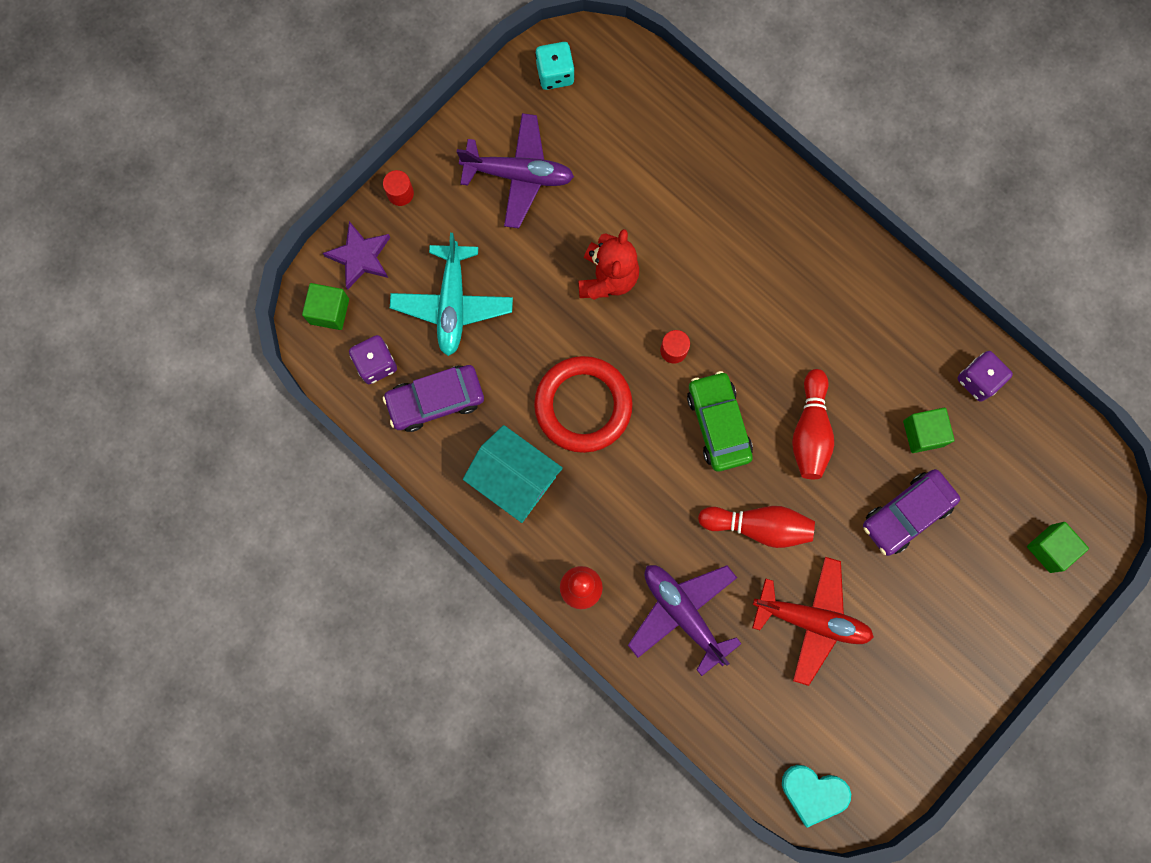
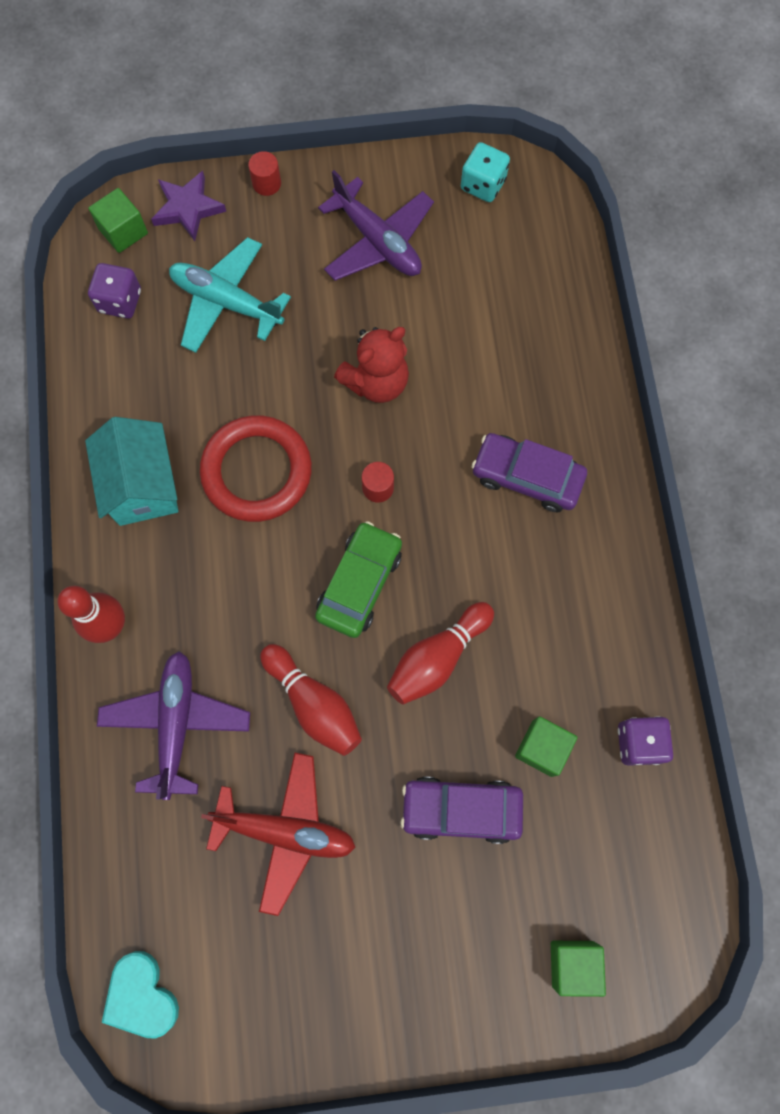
camera: 40 degrees right, 5 degrees down
purple car [383,365,484,432] -> purple car moved to [472,433,587,512]
turquoise plane [390,233,513,356] -> turquoise plane turned 75 degrees clockwise [169,237,291,353]
red plane [752,557,874,686] -> red plane turned 45 degrees counterclockwise [201,753,356,916]

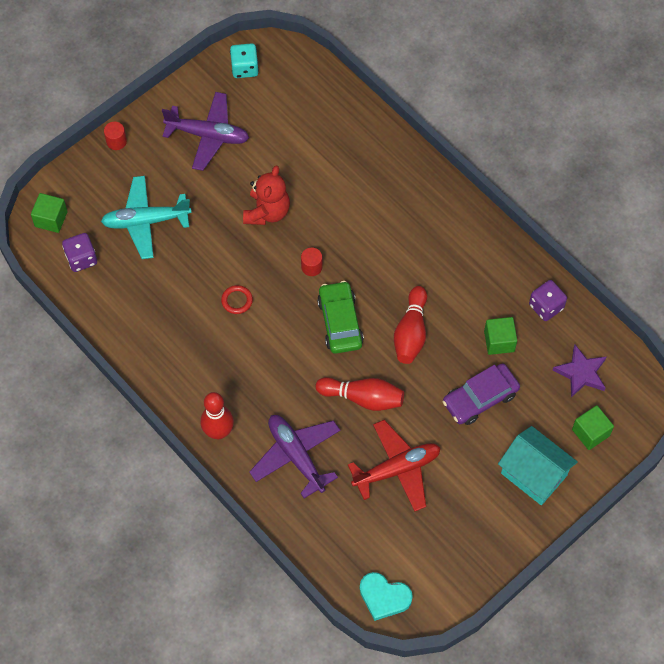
camera: 35 degrees left, 10 degrees down
turquoise house [85,417,178,526] -> turquoise house moved to [498,426,578,505]
purple star [151,171,226,241] -> purple star moved to [552,344,607,398]
red ring [200,415,312,522] -> red ring [221,285,253,314], size x0.42
purple car [472,433,587,512] -> none

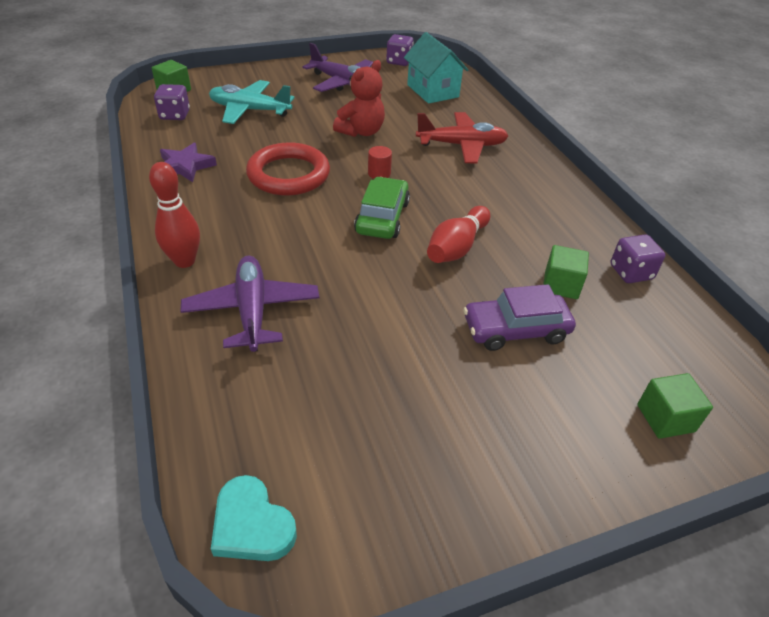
camera: 20 degrees right, 20 degrees down
red cylinder [104,122,127,150] -> none
red ring [221,285,253,314] -> red ring [246,142,330,196], size x2.40
turquoise dice [230,43,259,78] -> purple dice [386,34,414,66]
red bowling pin [316,377,404,411] -> none
red plane [348,420,441,511] -> red plane moved to [416,112,508,163]
turquoise house [498,426,578,505] -> turquoise house moved to [404,32,468,104]
purple star [552,344,607,398] -> purple star moved to [160,143,217,182]

